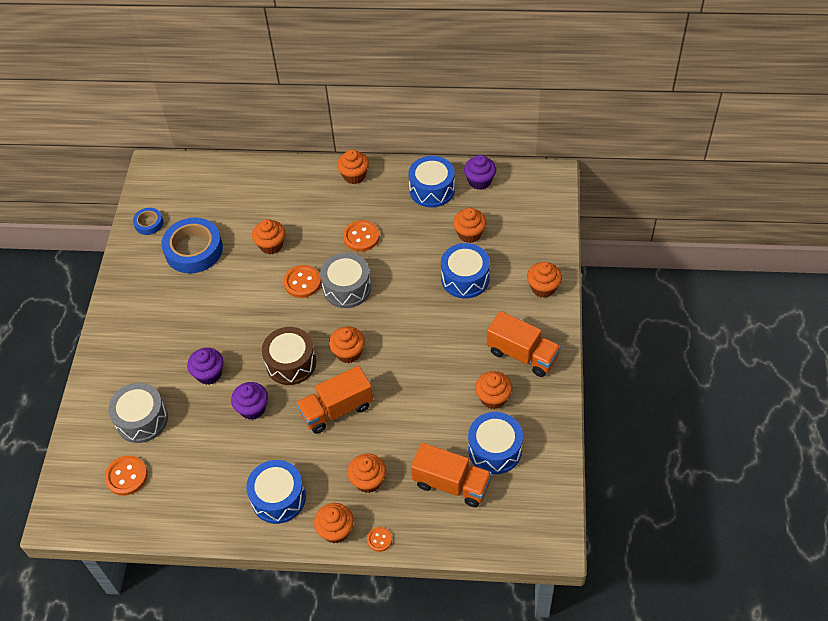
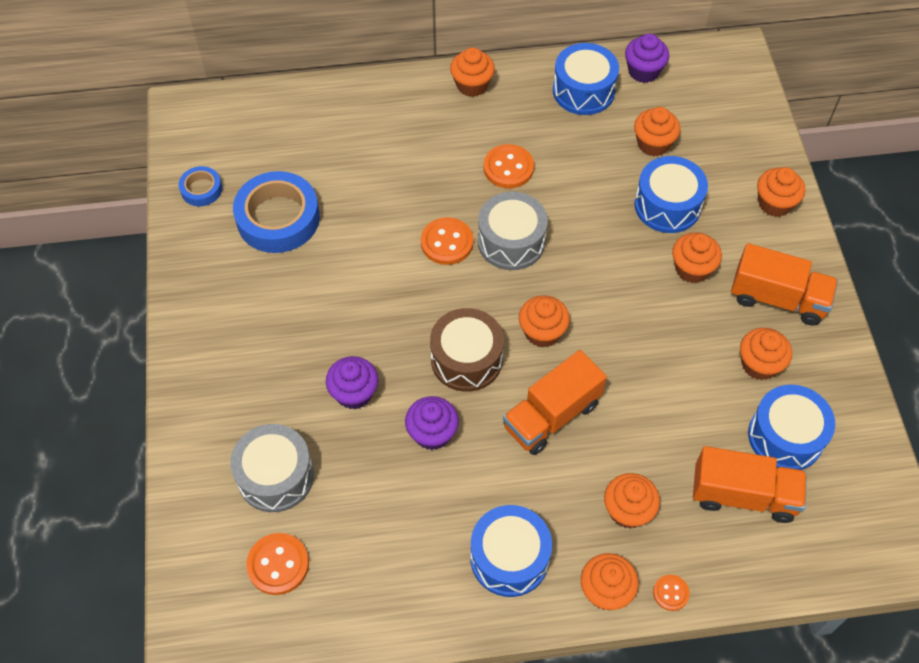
camera: 15 degrees left, 5 degrees up
orange cupcake [252,219,285,254] -> orange cupcake moved to [672,232,722,283]

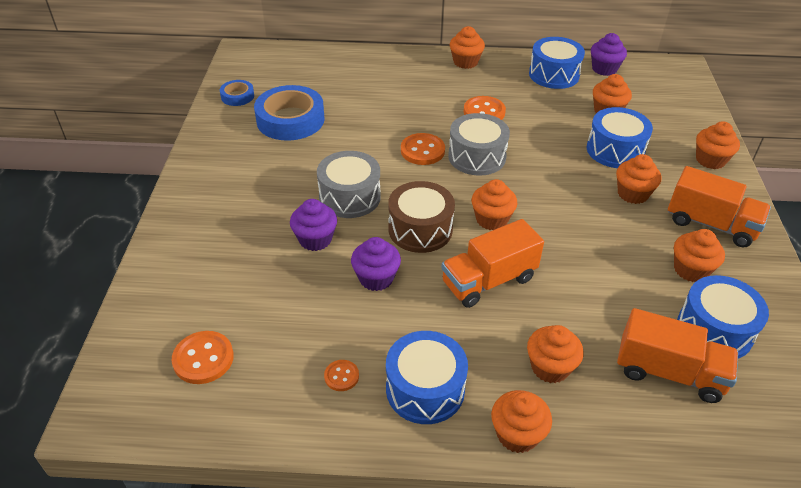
camera: 10 degrees right, 15 degrees down
grey drum [230,424,314,512] -> grey drum moved to [317,151,381,218]
orange button [653,575,690,611] -> orange button moved to [324,360,359,391]

